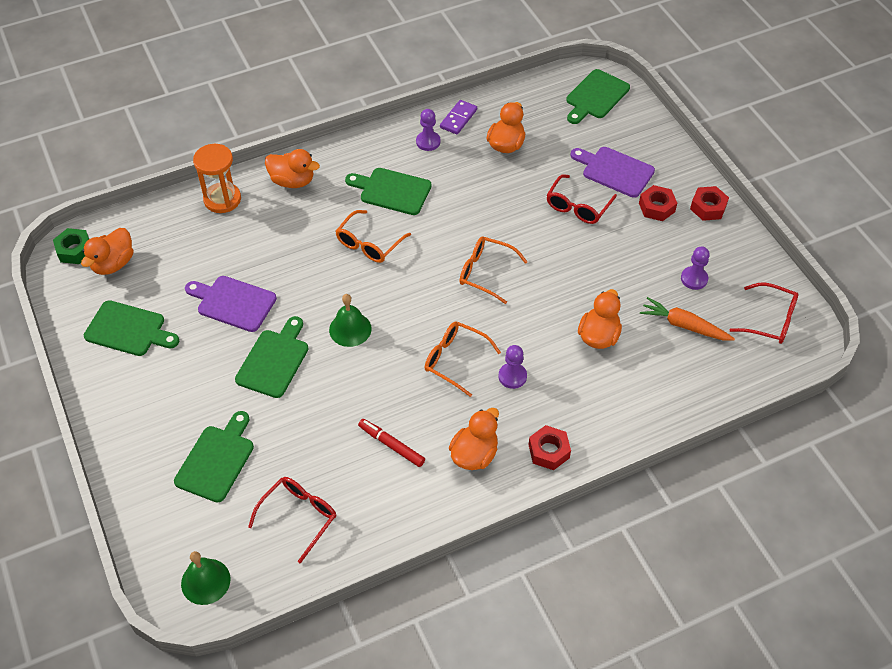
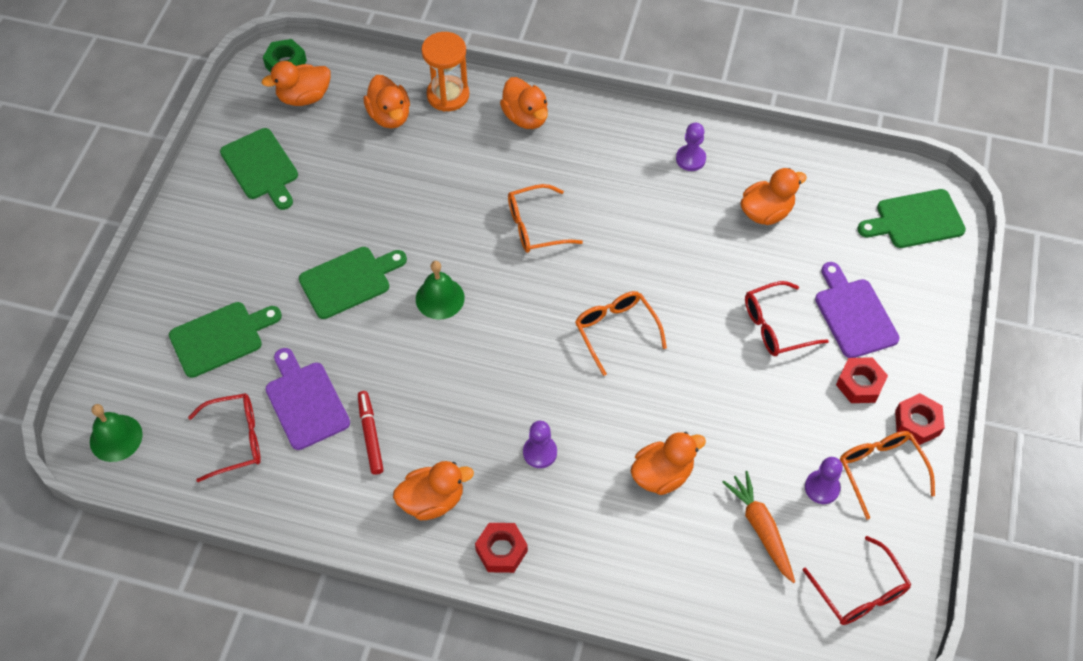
camera: 40 degrees right, 5 degrees up
purple cutting board [185,276,277,332] -> purple cutting board moved to [266,348,350,450]
green cutting board [345,168,432,215] -> none
orange glasses [424,321,501,397] -> orange glasses moved to [840,431,935,519]
purple domino [440,100,477,134] -> none
none -> orange duck [364,75,410,128]

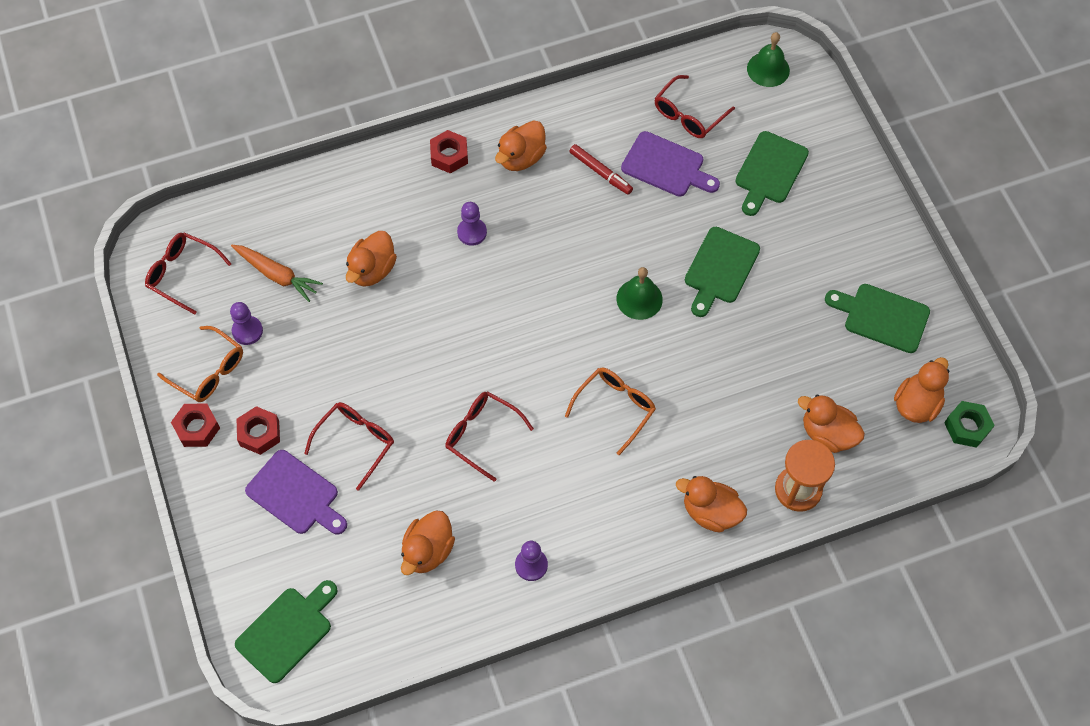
camera: 145 degrees right, 5 degrees up
orange glasses [575,291,667,376] -> none
none -> red glasses [445,391,534,482]

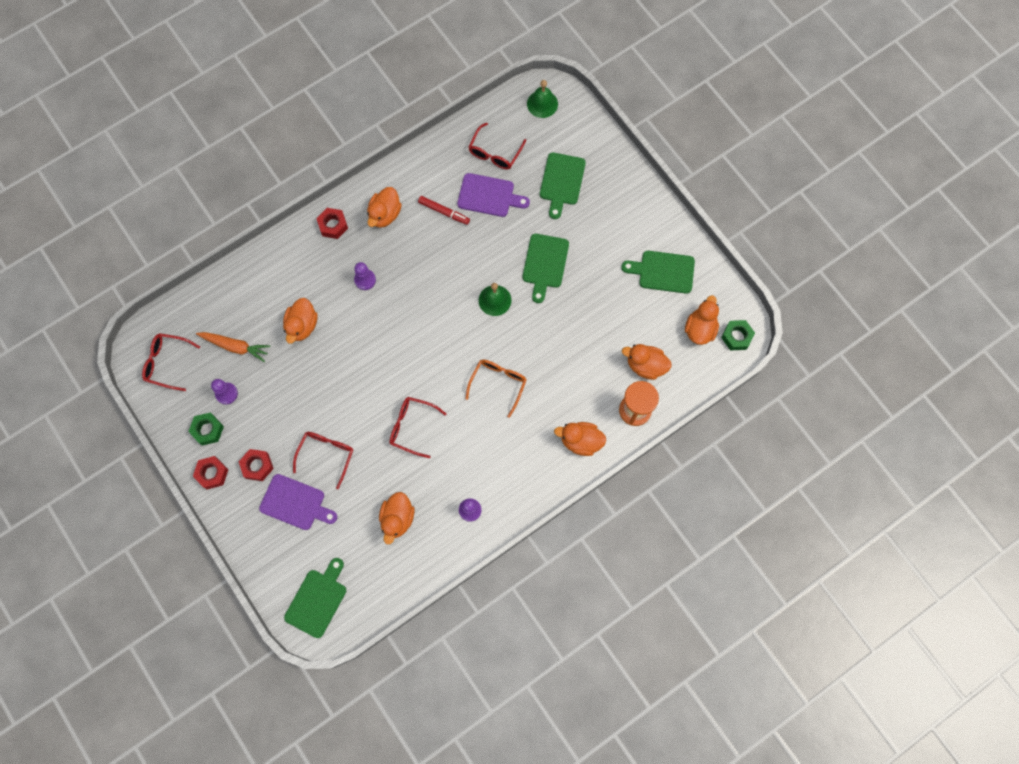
camera: 15 degrees left, 10 degrees up
orange glasses [157,326,243,402] -> green nut [188,413,224,445]

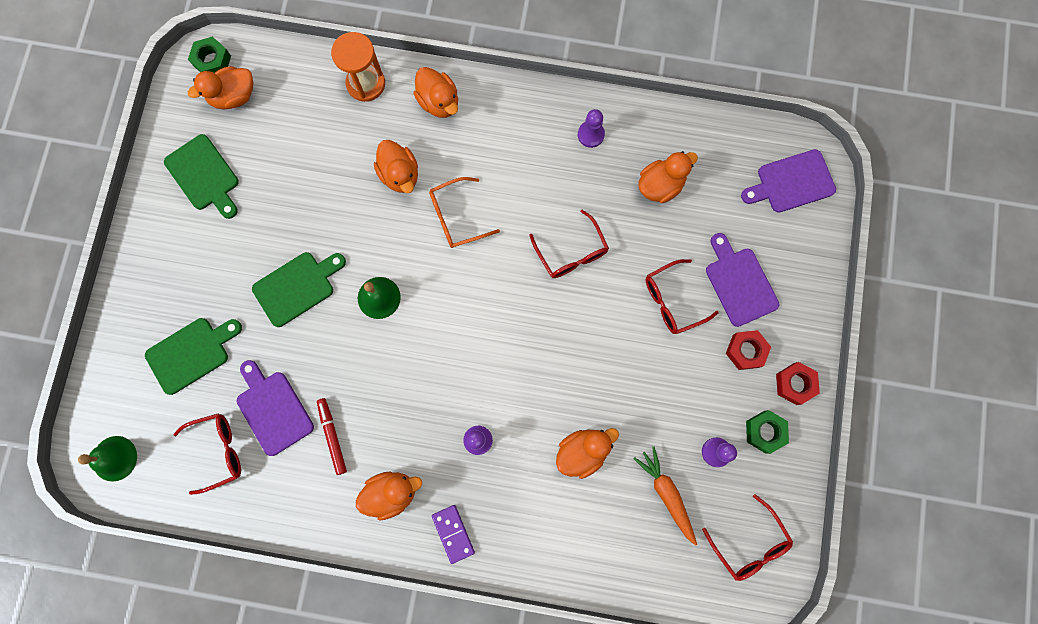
camera: 135 degrees left, 5 degrees up
green cutting board [284,558,346,638] -> purple cutting board [741,149,836,213]
red nut [316,208,348,239] -> purple domino [432,505,475,564]
orange duck [622,344,672,380] -> orange duck moved to [374,140,418,193]

